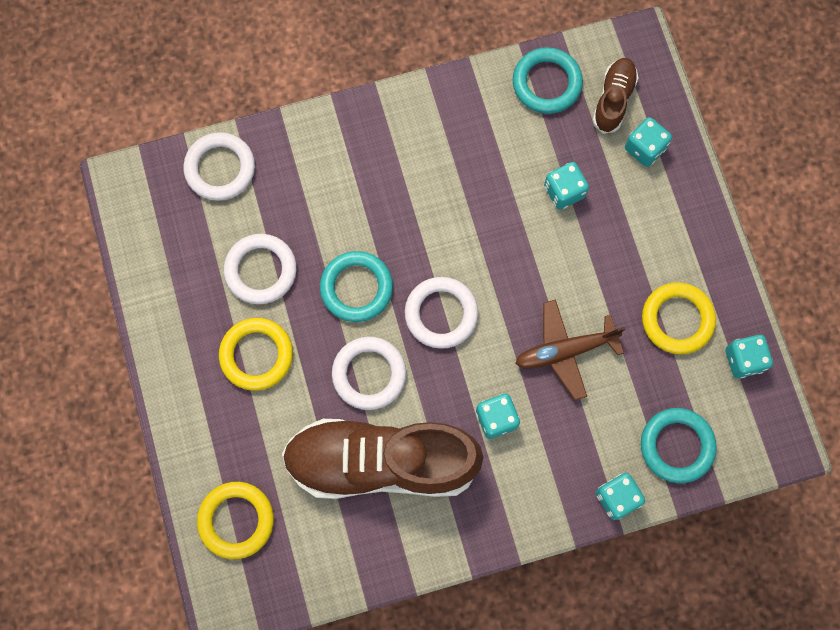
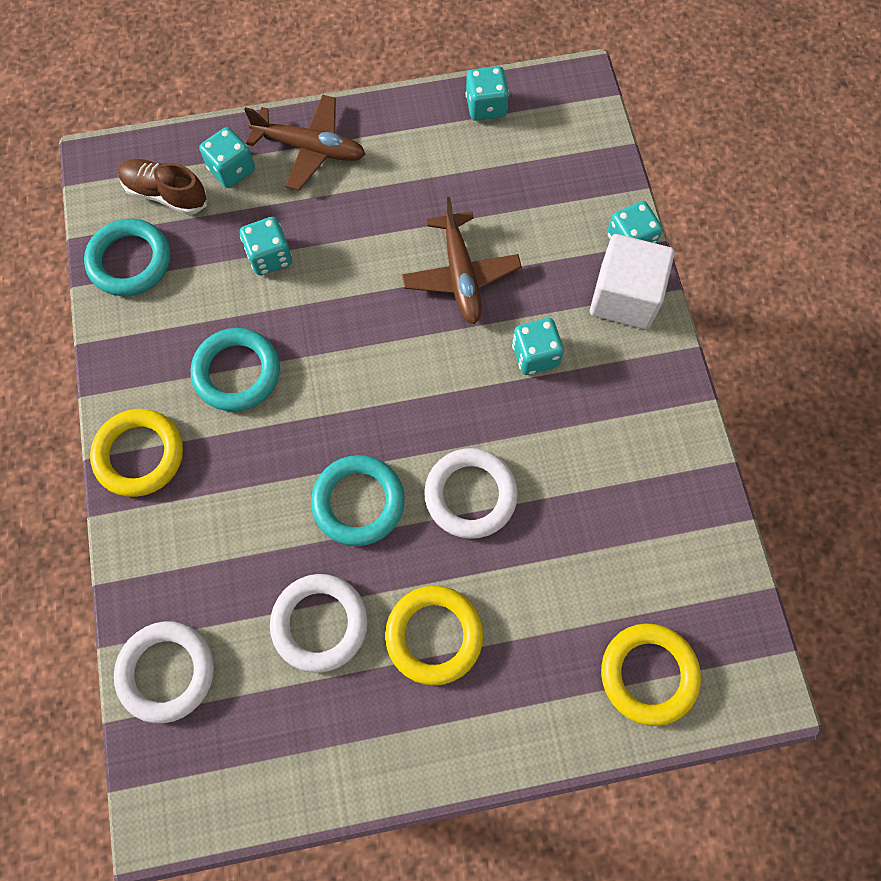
camera: 85 degrees left, 5 degrees down
brown shoe [282,419,483,499] -> none
white ring [405,277,478,349] -> none
turquoise ring [641,408,717,483] -> turquoise ring moved to [191,328,280,411]
yellow ring [642,282,716,354] -> yellow ring moved to [90,409,183,497]
none -> brown plane [244,95,365,191]
none -> white cube [590,234,675,329]

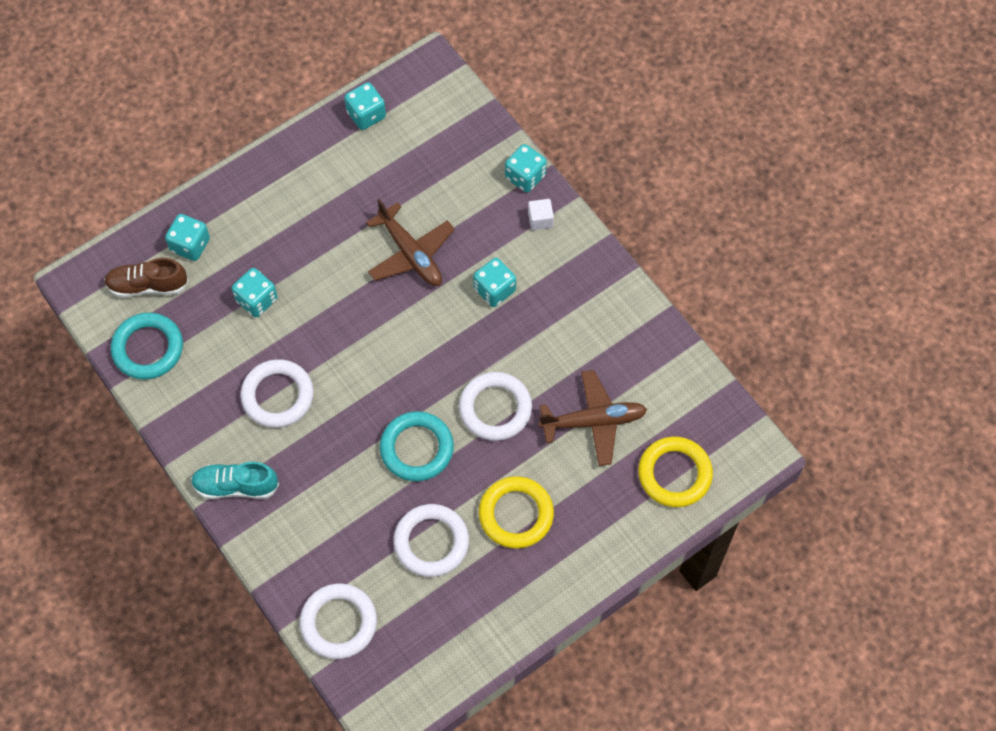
camera: 25 degrees left, 5 degrees down
yellow ring [90,409,183,497] -> turquoise shoe [191,462,279,499]
turquoise ring [191,328,280,411] -> white ring [240,359,314,428]
brown plane [244,95,365,191] -> brown plane moved to [538,370,647,466]
white cube [590,234,675,329] -> white cube [528,199,554,230], size x0.45

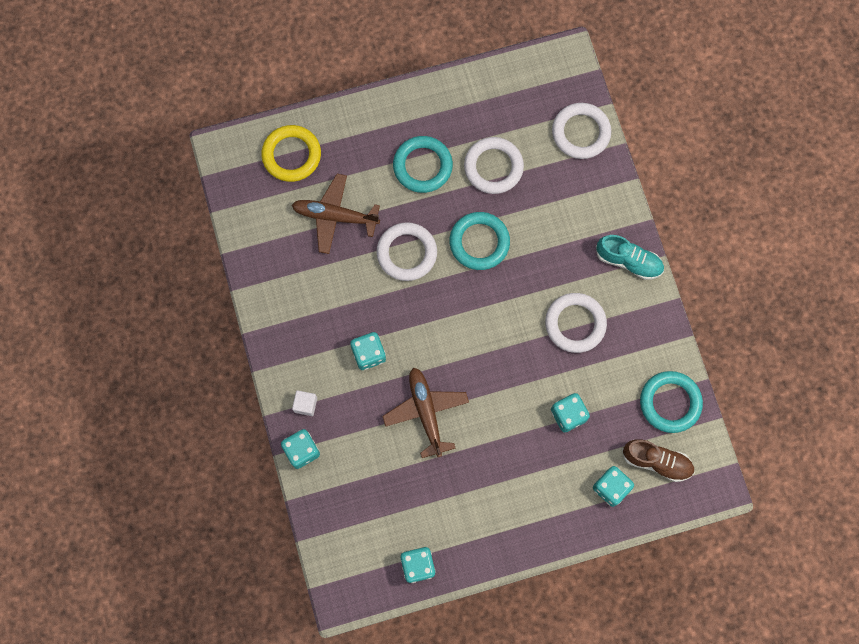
camera: 160 degrees left, 10 degrees up
yellow ring [479,476,554,549] -> turquoise ring [393,136,453,193]

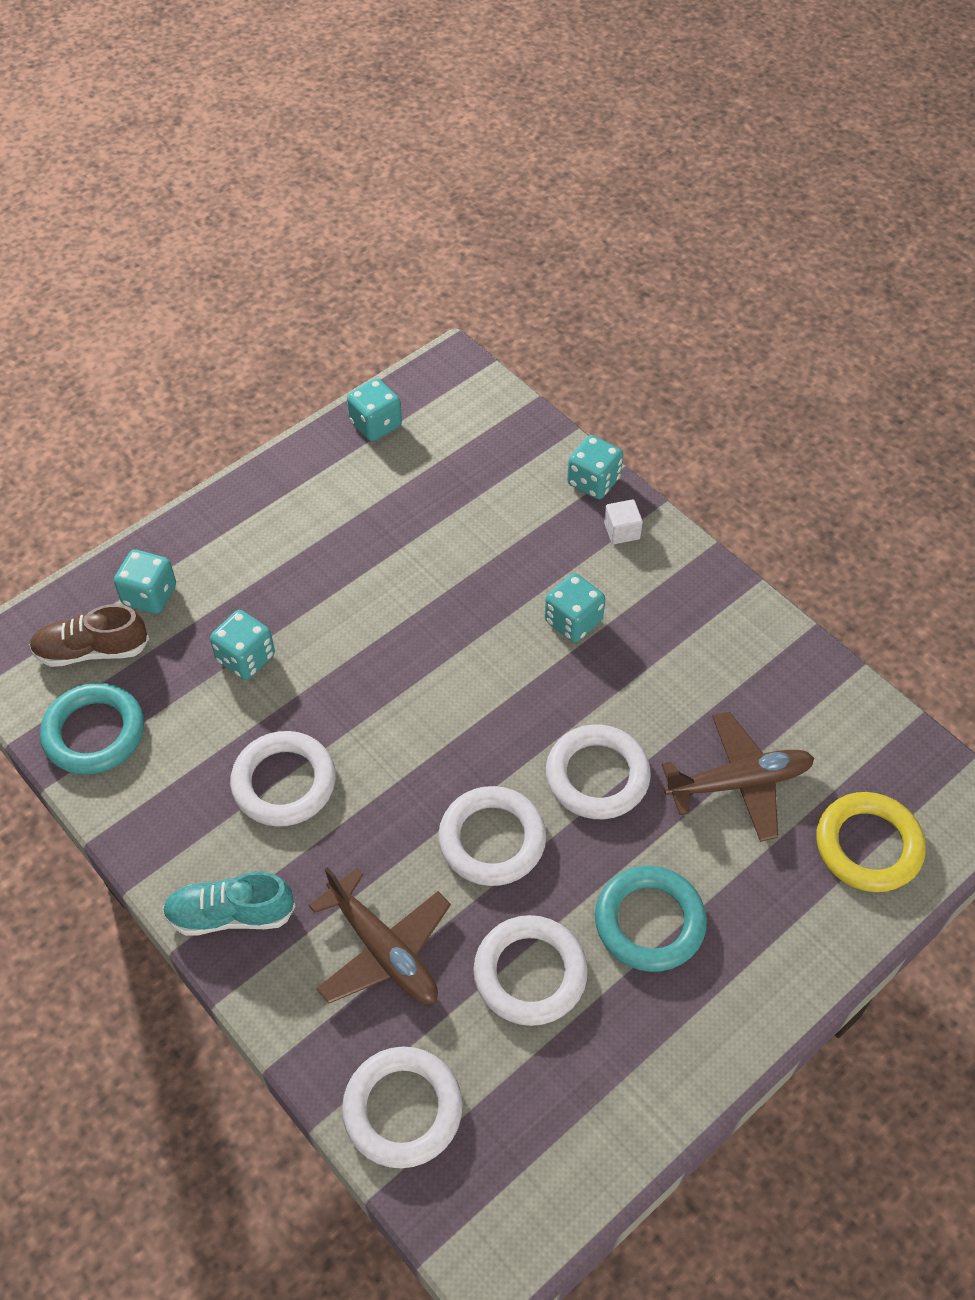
camera: 155 degrees right, 20 degrees down
brown plane [382,367,469,458] -> brown plane moved to [309,867,451,1004]
turquoise ring [449,212,510,270] -> white ring [438,786,546,886]

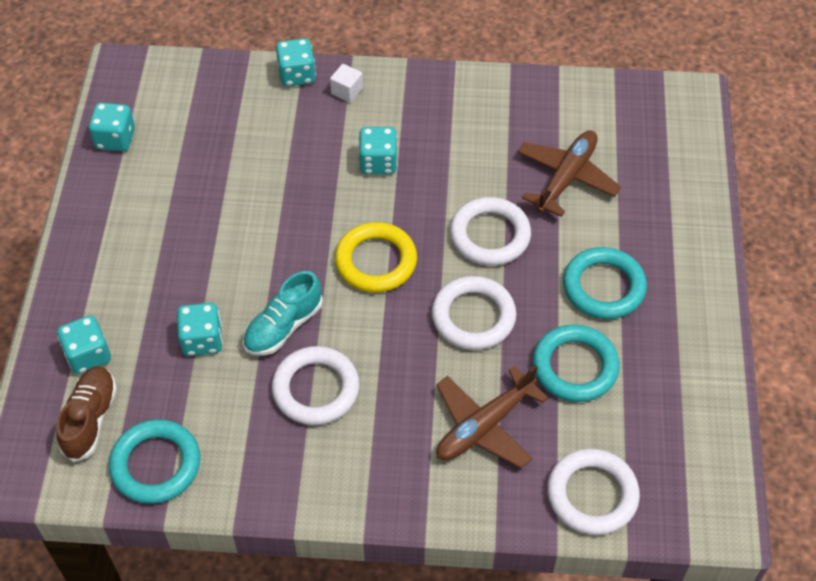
camera: 45 degrees left, 0 degrees up
brown shoe [29,604,149,667] -> brown shoe turned 150 degrees clockwise [56,366,117,462]
turquoise shoe [163,871,295,936] -> turquoise shoe moved to [243,271,323,356]
brown plane [309,867,451,1004] -> brown plane turned 135 degrees clockwise [436,365,548,469]
white ring [473,915,588,1026] -> turquoise ring [533,324,620,402]
yellow ring [816,792,926,892] -> yellow ring moved to [335,222,417,293]

